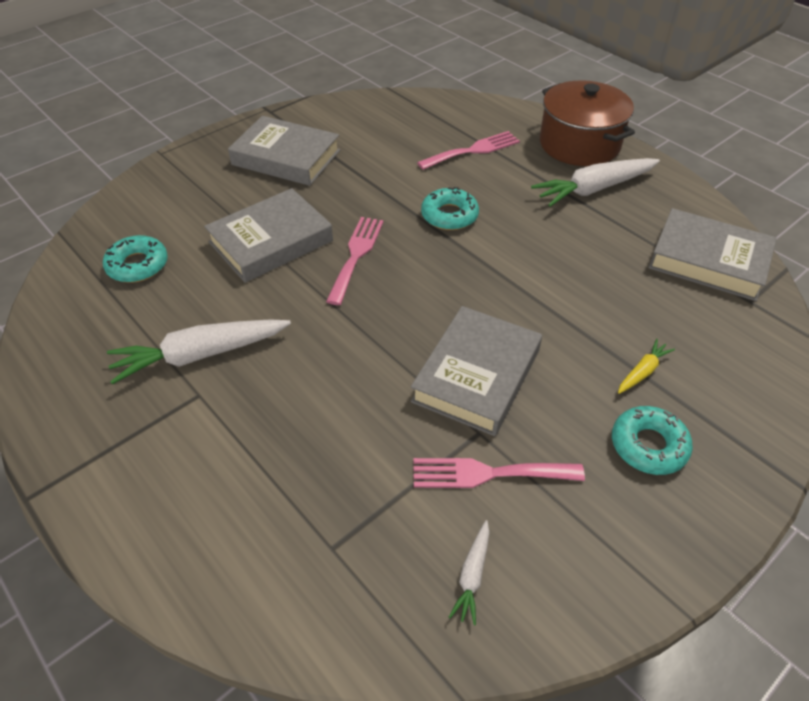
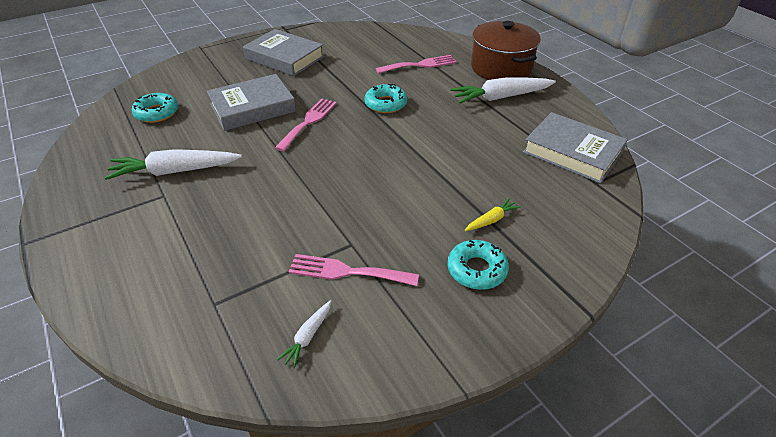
camera: 10 degrees right, 5 degrees down
grey book [411,306,542,436] -> none

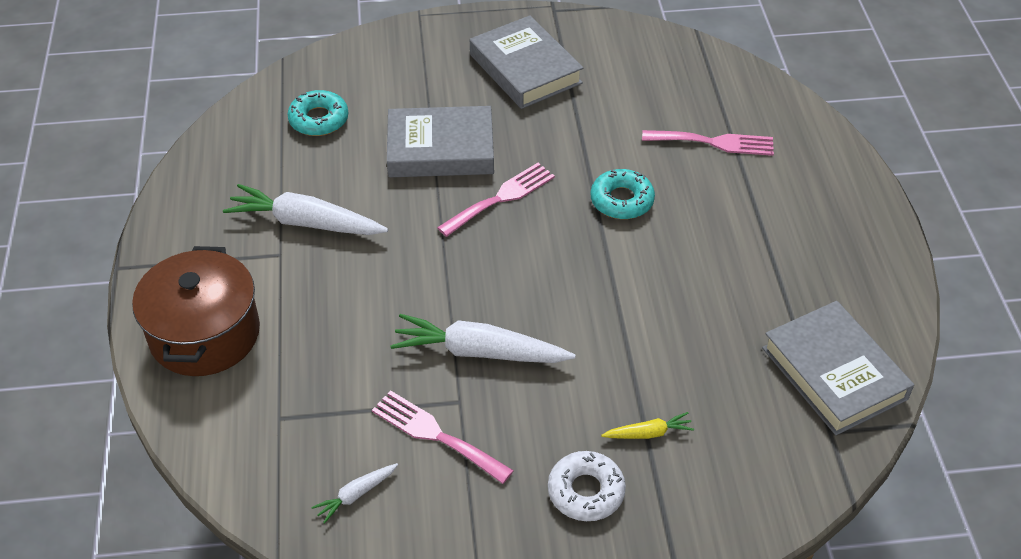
camera: 25 degrees right, 5 degrees up
turquoise donut [447,240,509,290] -> white donut [548,451,626,521]
white carrot [450,78,556,104] -> white carrot moved to [390,314,575,363]
brown pot [471,21,541,80] -> brown pot moved to [132,246,260,376]

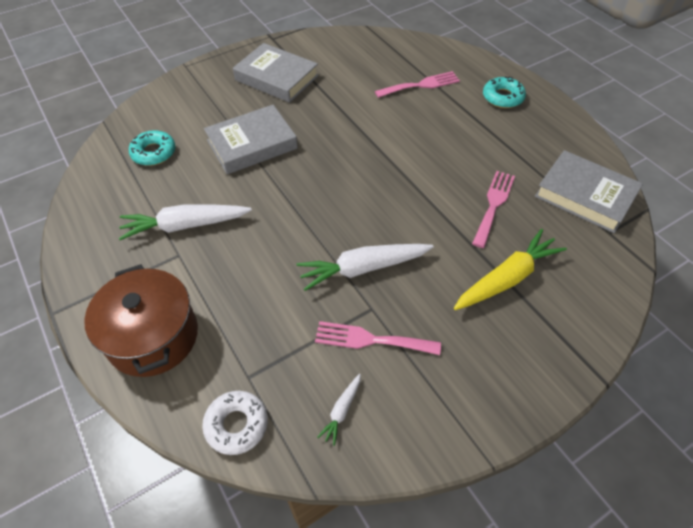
camera: 25 degrees left, 5 degrees up
pink fork [437,163,555,237] -> pink fork moved to [472,171,515,248]
white donut [548,451,626,521] -> white donut moved to [202,391,268,455]
turquoise donut [591,169,655,219] -> turquoise donut moved to [483,76,526,108]
yellow carrot [601,412,694,439] -> yellow carrot [454,229,567,310], size x2.07

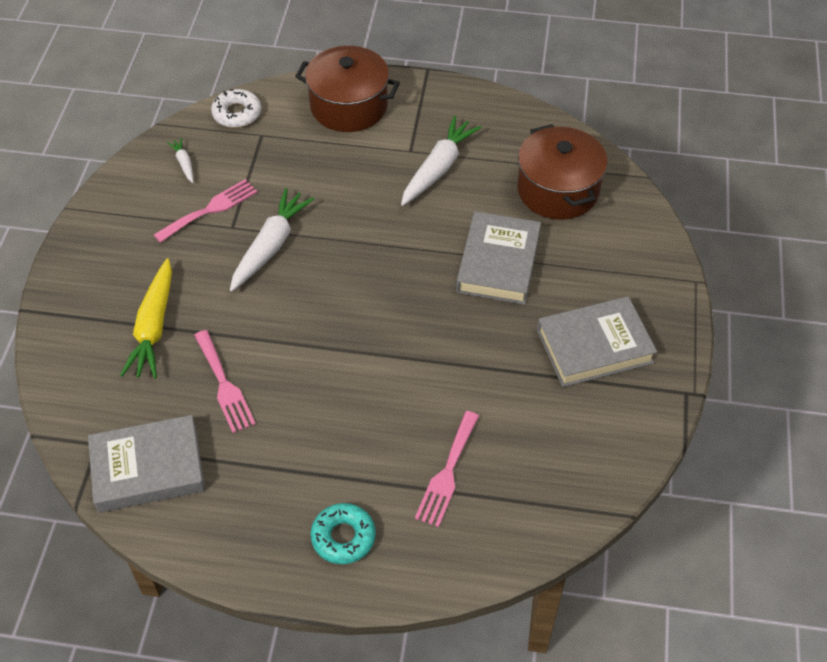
camera: 130 degrees right, 0 degrees up
turquoise donut [129,130,175,166] -> brown pot [517,124,608,220]

